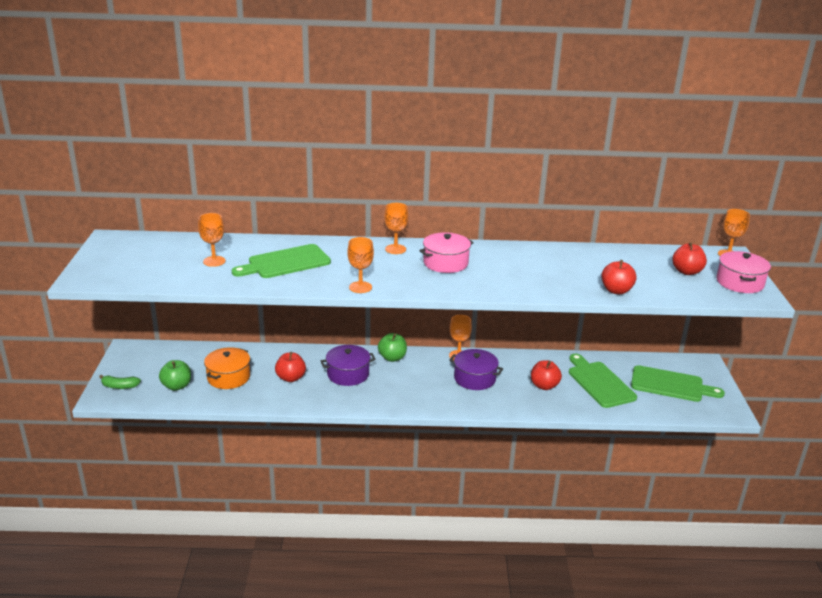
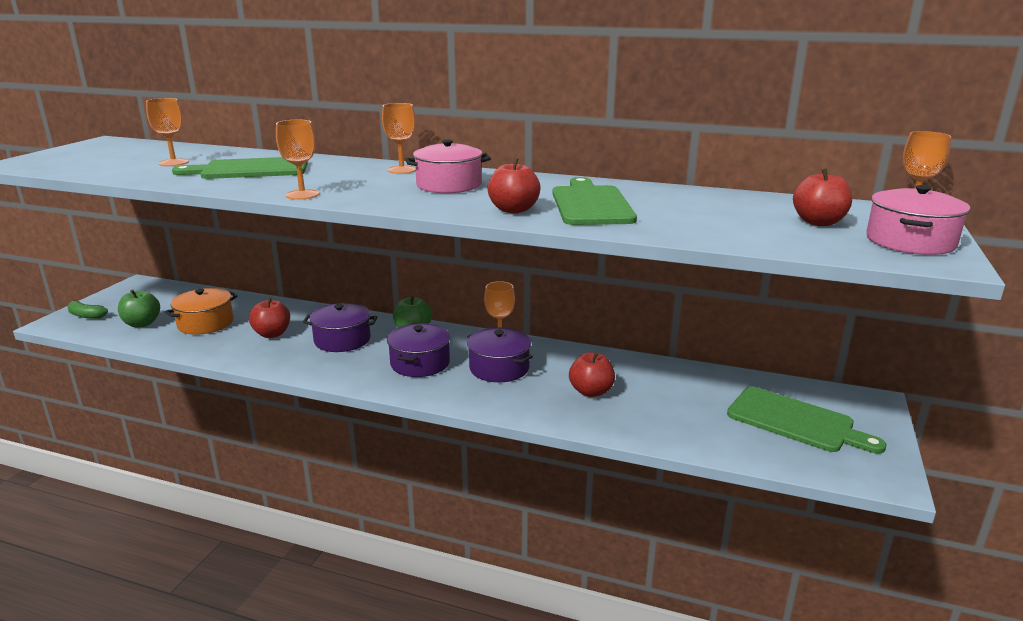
camera: 20 degrees right, 5 degrees down
green cutting board [569,354,637,408] -> green cutting board moved to [553,177,637,225]
red apple [601,260,637,295] -> red apple moved to [487,158,541,214]
none -> purple pot [387,323,450,377]

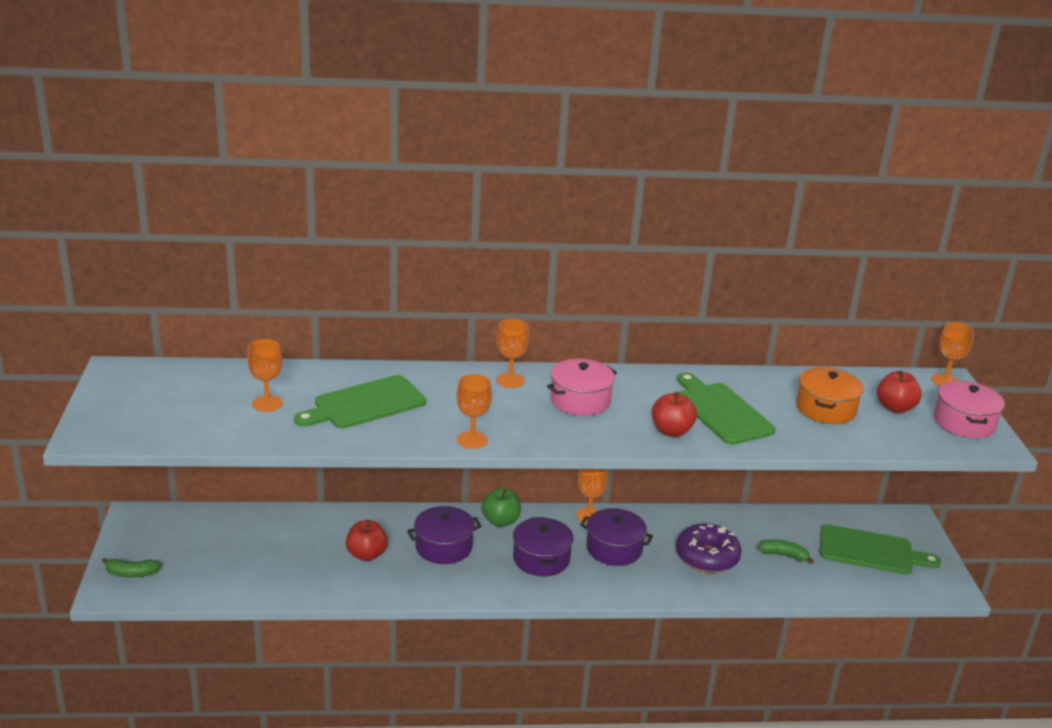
camera: 25 degrees left, 5 degrees up
green apple [118,289,160,328] -> none
orange pot [165,288,237,335] -> orange pot moved to [796,367,864,424]
red apple [569,352,615,397] -> purple donut [676,523,742,573]
none -> green banana [758,540,814,564]

